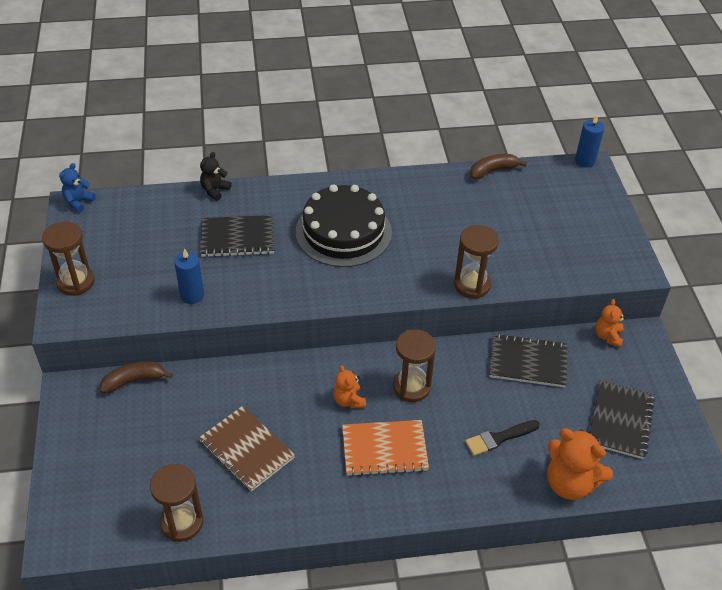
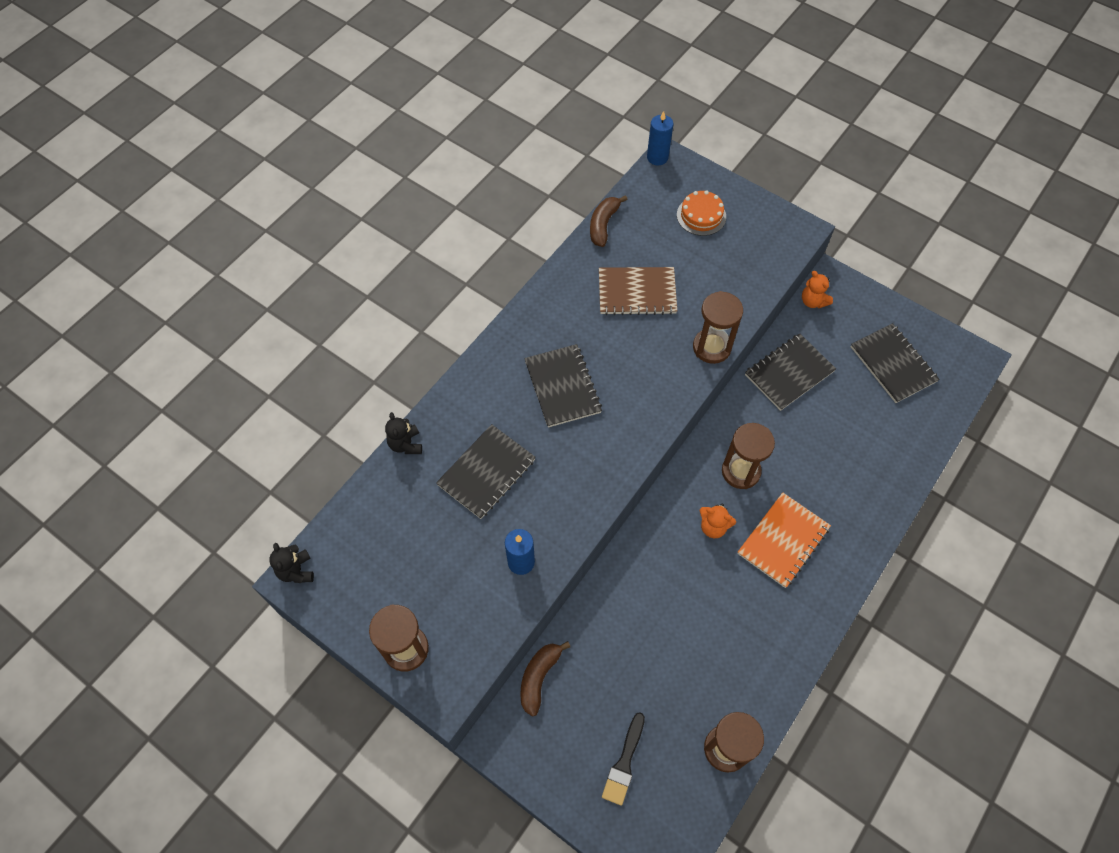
camera: 45 degrees left, 15 degrees up
blue teddy bear [59,163,96,213] -> black teddy bear [269,543,314,583]
brown notebook [199,406,295,492] -> brown notebook moved to [599,267,677,315]
black cake [296,184,392,267] -> black notebook [524,344,602,427]
black brush [465,420,540,456] -> black brush moved to [602,712,645,806]
orange teddy bear [547,428,613,500] -> none
none -> orange cake [677,190,726,236]

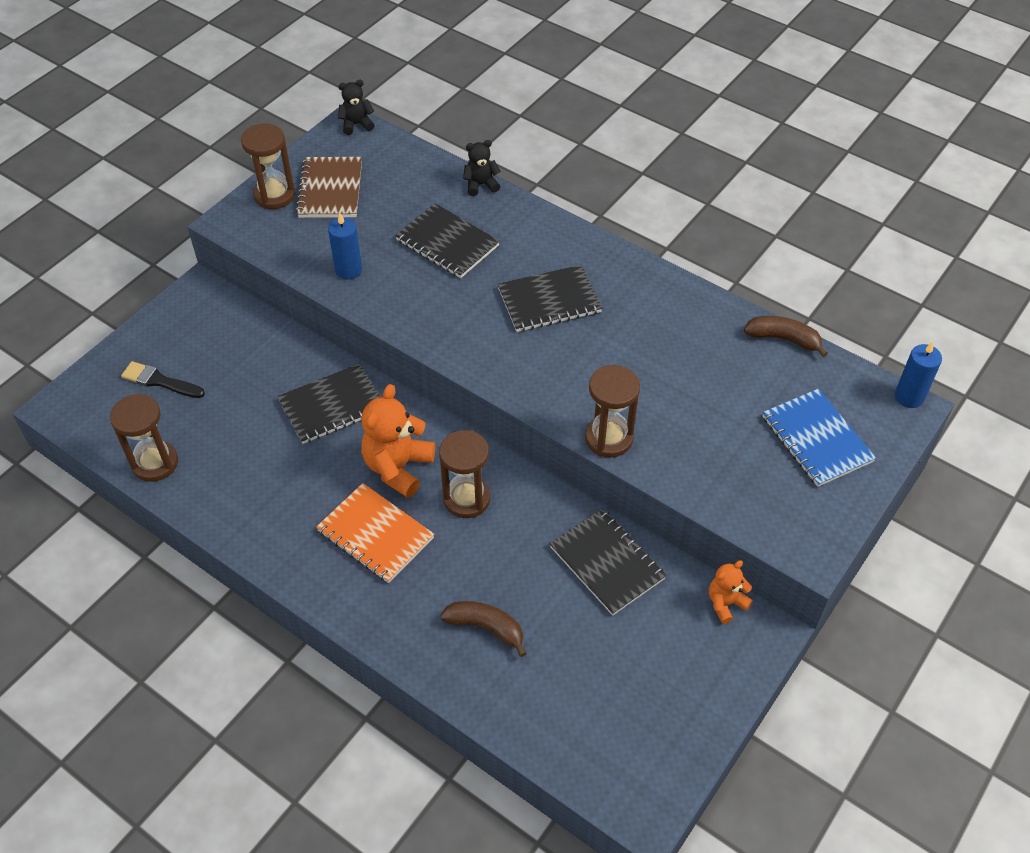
camera: 90 degrees right, 10 degrees down
brown banana [520,641,570,717] -> brown banana moved to [440,601,527,657]
brown notebook [599,267,677,315] -> brown notebook moved to [296,157,362,218]
orange cake [677,190,726,236] -> blue notebook [763,389,876,487]
orange teddy bear [699,504,736,538] -> orange teddy bear [361,384,435,498], size x1.79
black notebook [851,323,939,403] -> black notebook moved to [277,363,380,444]

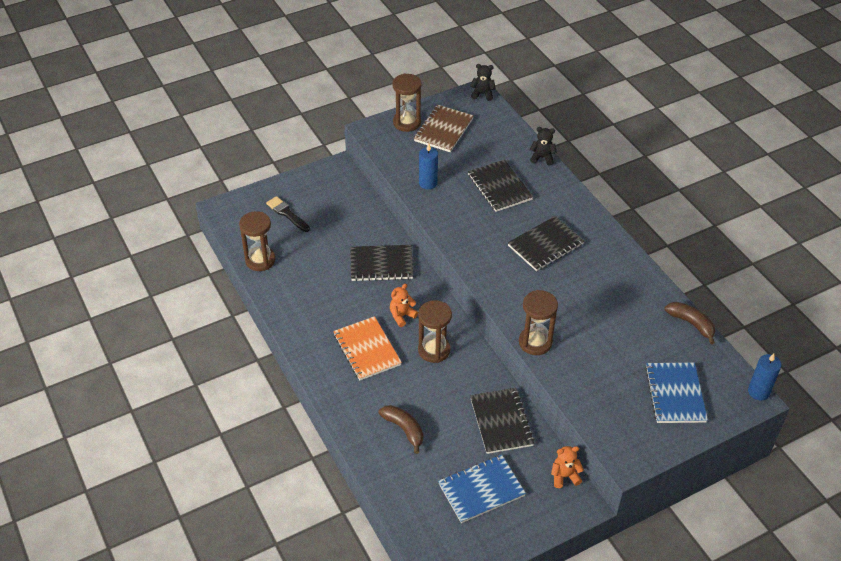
camera: 25 degrees right, 5 degrees down
orange teddy bear [361,384,435,498] -> orange teddy bear [390,284,418,327], size x0.56
black notebook [498,265,602,332] -> black notebook turned 45 degrees counterclockwise [508,216,584,271]
none -> blue notebook [438,455,526,523]

